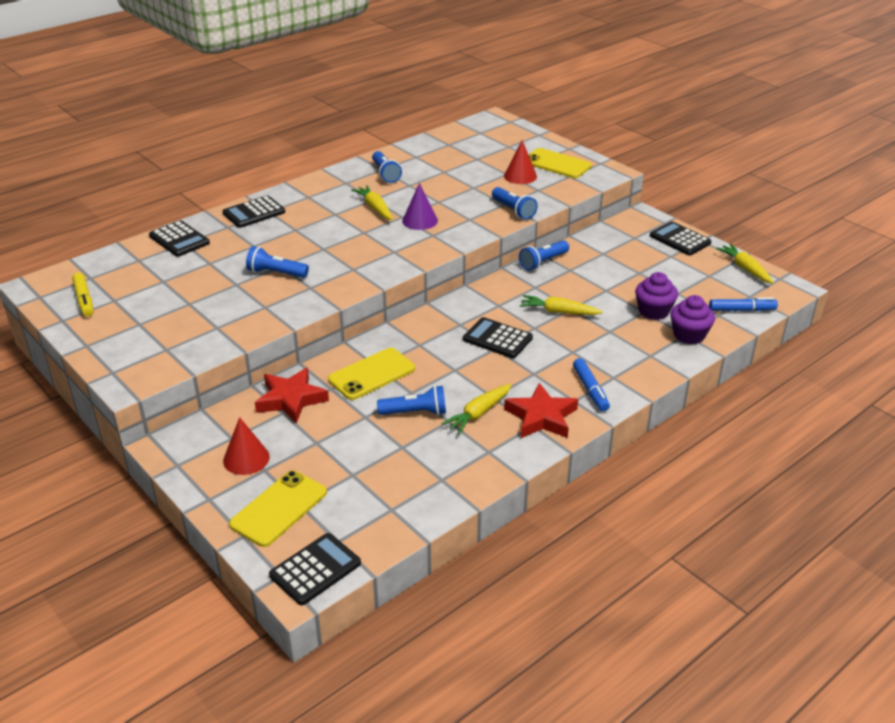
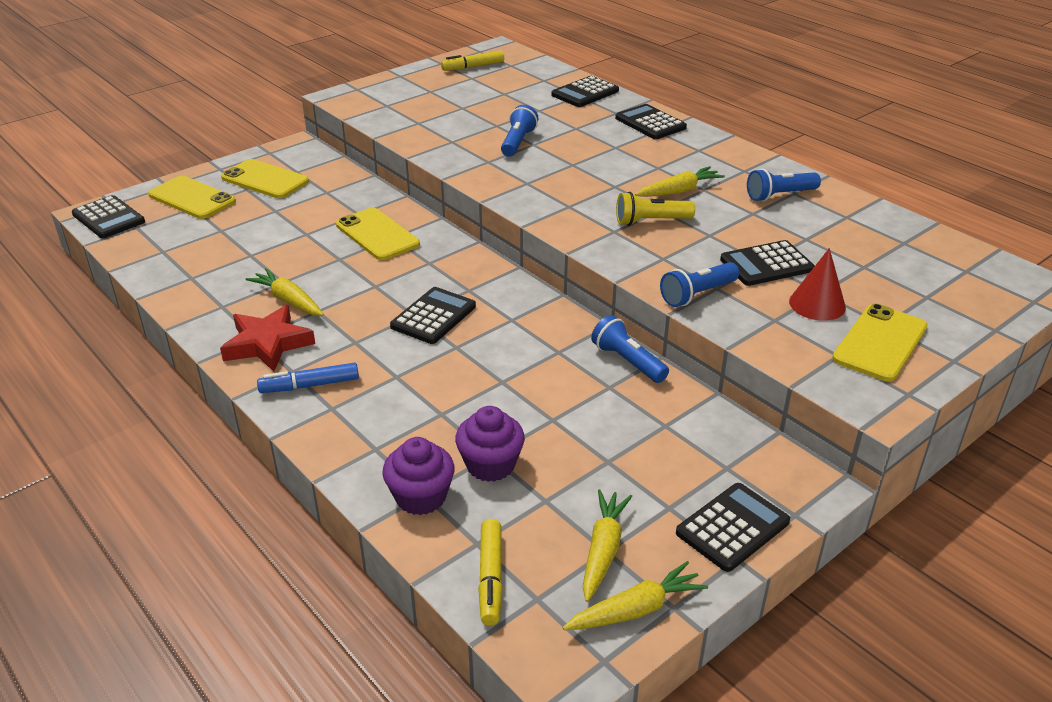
camera: 90 degrees right, 0 degrees up
red cone [223,417,270,475] -> yellow phone [221,159,309,198]
red star [255,368,329,424] -> none
blue flashlight [377,386,446,415] -> none
purple cone [402,183,438,230] -> yellow flashlight [616,192,695,226]
yellow carrot [520,295,603,315] -> yellow carrot moved to [583,489,632,602]
blue marker [709,297,778,311] -> yellow marker [478,519,503,626]
none -> black calculator [720,240,815,286]

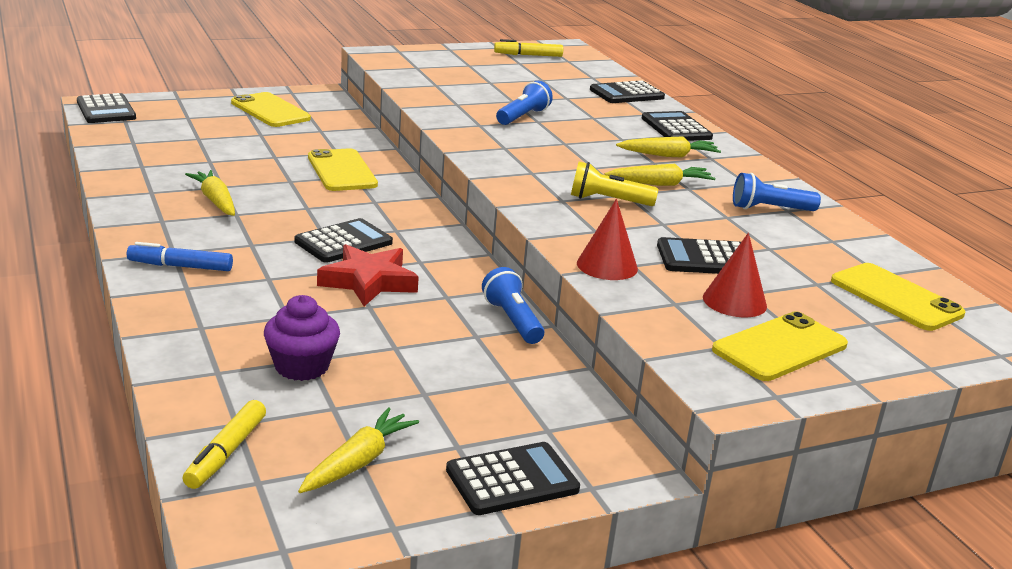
camera: 15 degrees right, 10 degrees down
yellow phone [148,176,236,219] -> yellow phone moved to [831,263,965,331]
red star [220,305,315,372] -> red star moved to [317,244,419,306]
purple cupcake [382,437,455,515] -> none
yellow carrot [562,561,708,630] -> yellow carrot moved to [616,136,721,157]
blue flashlight [660,262,739,307] -> red cone [577,199,638,280]

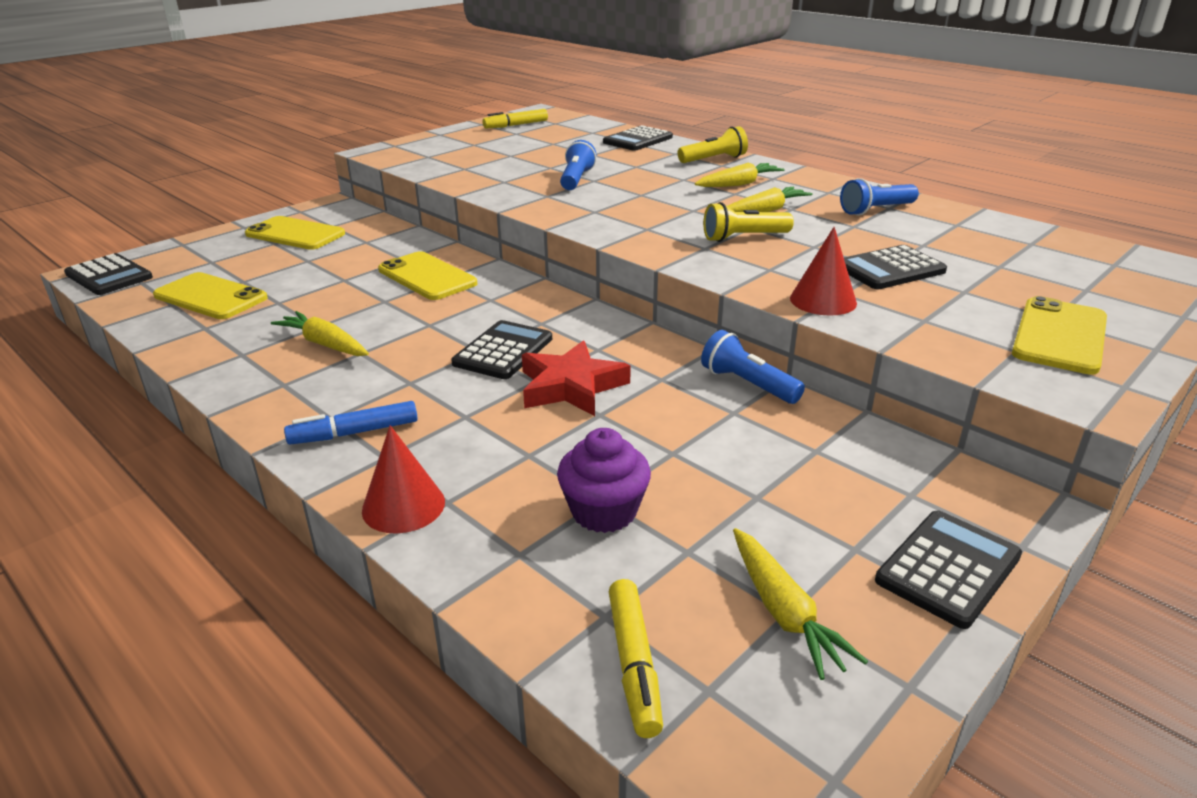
camera: 20 degrees left, 5 degrees up
yellow carrot [298,408,419,493] -> yellow carrot turned 150 degrees clockwise [733,528,868,680]
black calculator [642,111,713,141] -> yellow flashlight [678,126,748,163]
red cone [703,233,767,317] -> red cone moved to [362,425,445,534]
yellow phone [831,263,965,331] -> yellow phone moved to [153,272,268,319]

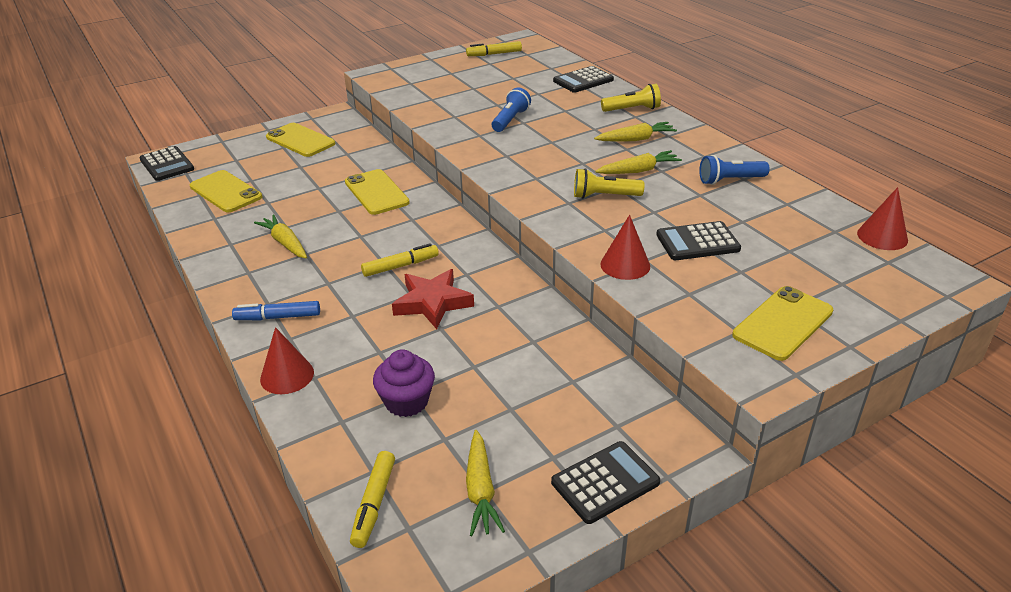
camera: 15 degrees right, 5 degrees up
black calculator [451,320,552,379] -> yellow marker [361,243,439,277]
blue flashlight [701,330,805,404] -> none
none -> red cone [857,187,908,250]

